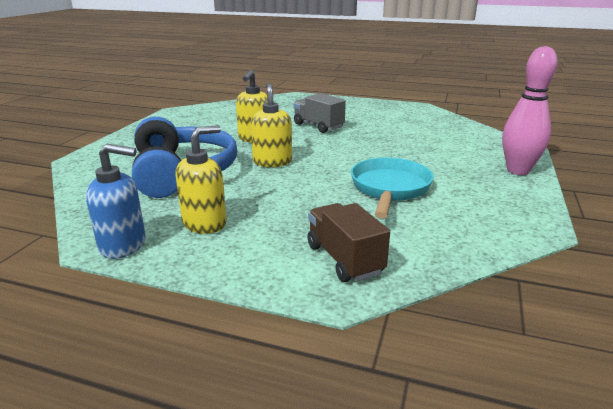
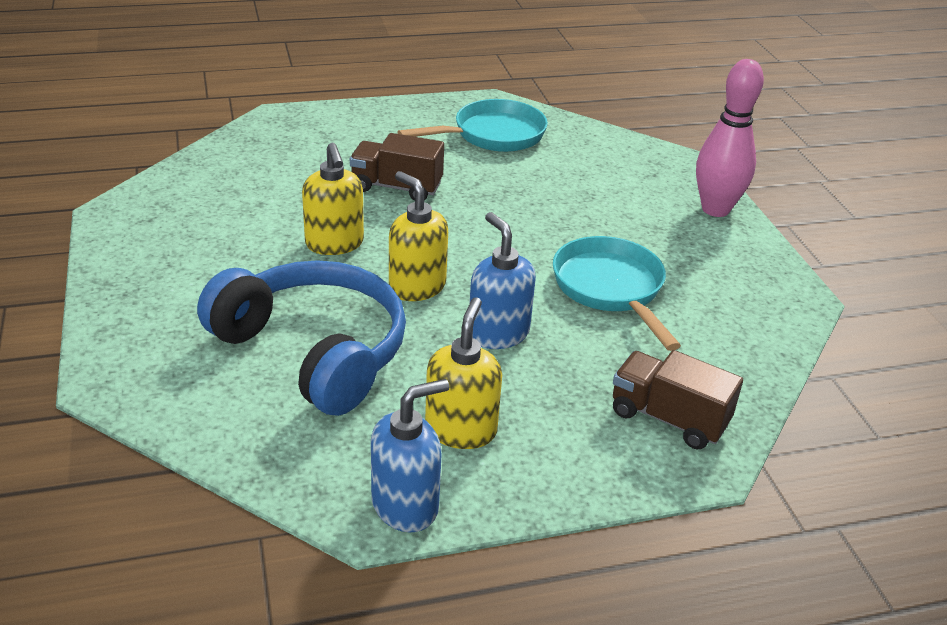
camera: 35 degrees left, 10 degrees up
grey truck [293,93,346,133] -> brown truck [350,133,444,201]
none -> turquoise pan [398,99,548,152]
none -> blue soap dispenser [470,212,536,349]

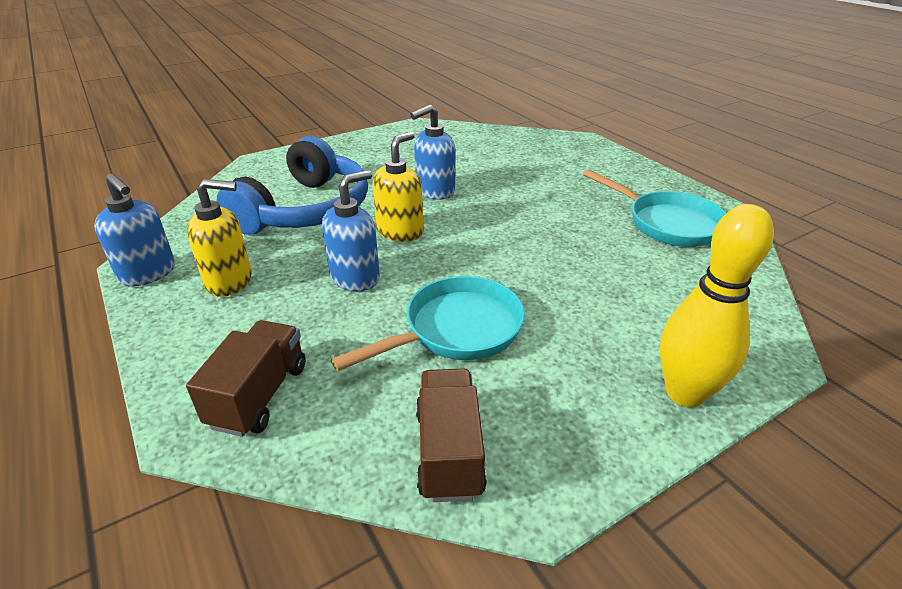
camera: 75 degrees right, 0 degrees up
yellow soap dispenser [302,143,364,255] -> blue soap dispenser [410,104,455,200]
brown truck [350,133,444,201] -> brown truck moved to [416,368,487,502]
pink bowling pin [696,59,764,217] -> yellow bowling pin [660,204,774,408]

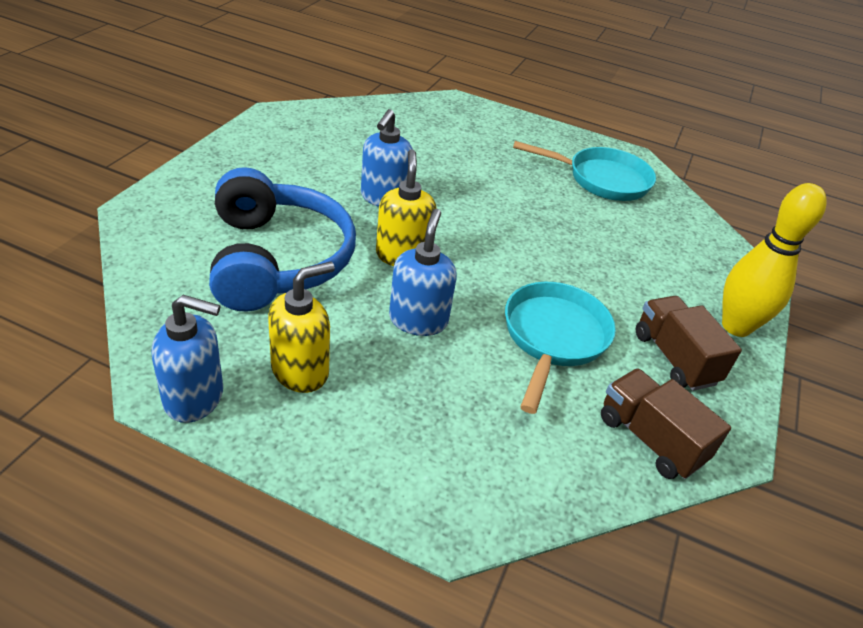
camera: 40 degrees left, 5 degrees up
brown truck [186,320,306,437] -> brown truck moved to [636,296,742,391]

